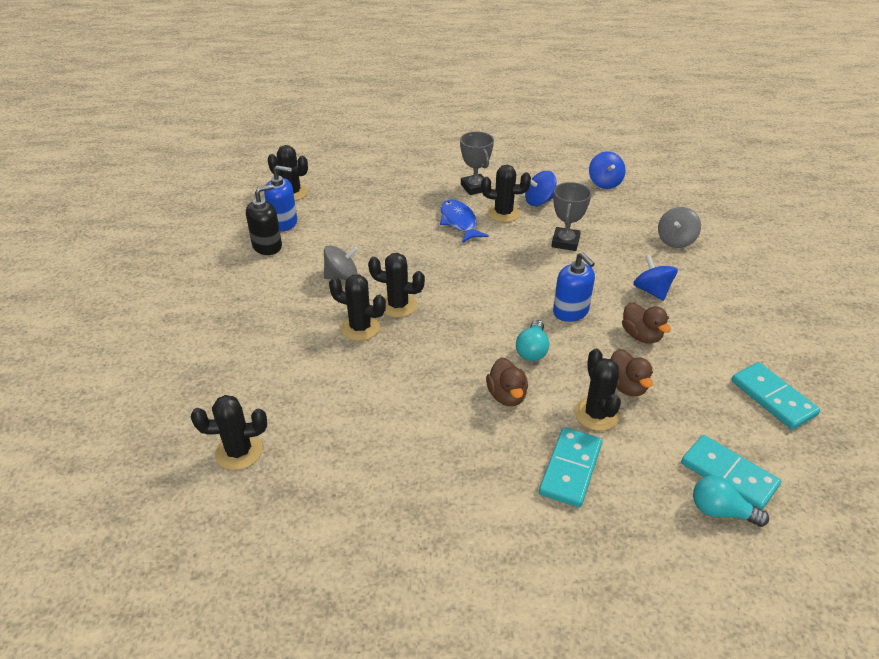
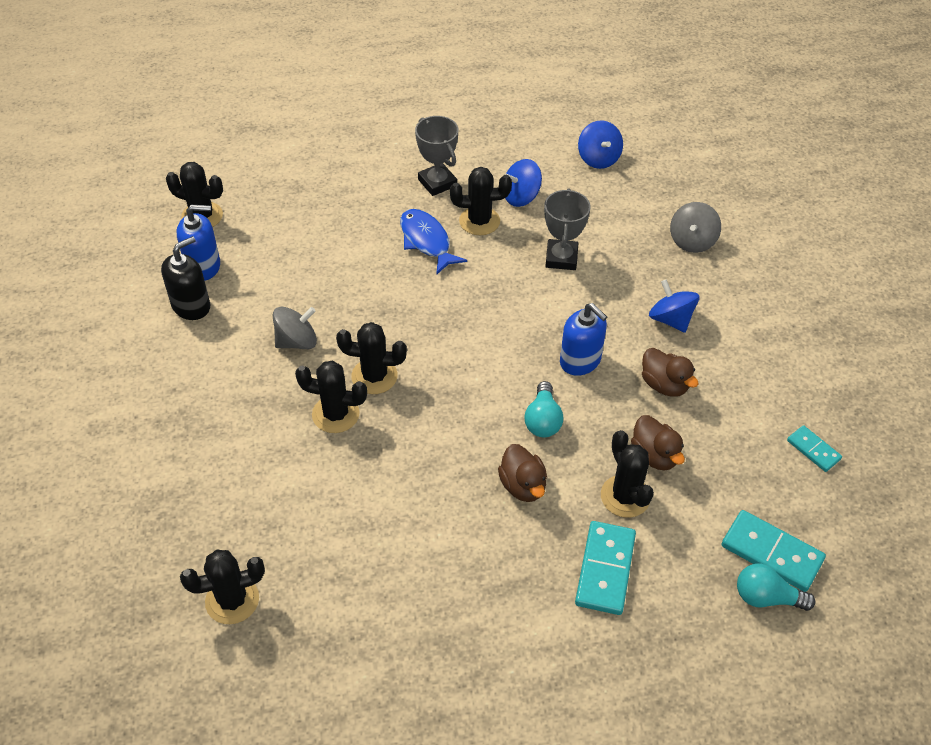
camera: 10 degrees left, 10 degrees up
turquoise domino [732,362,820,430] -> turquoise domino [787,425,842,472], size x0.58

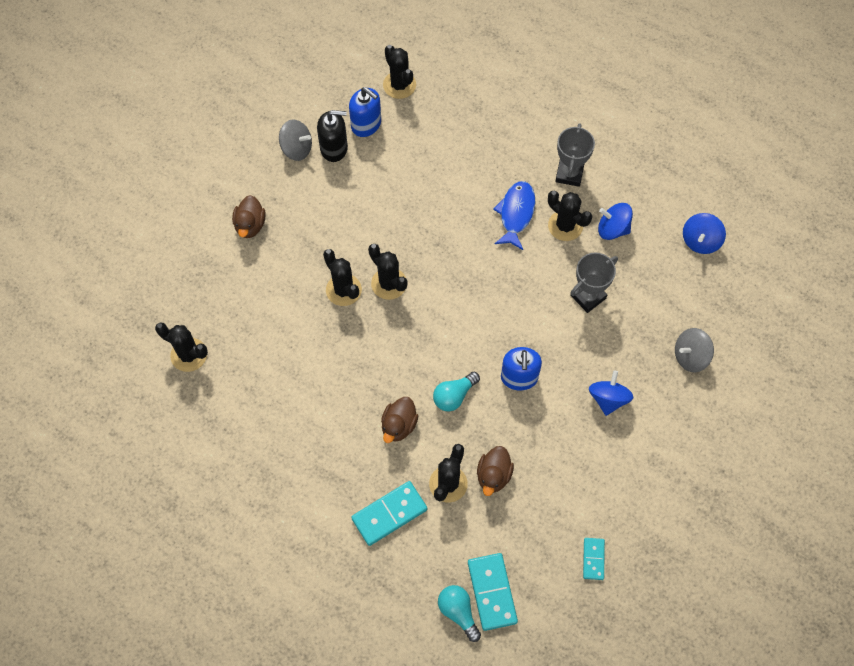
camera: 45 degrees right, 15 degrees up
grey spinning top [273,307,317,349] -> grey spinning top moved to [279,120,312,161]
brown duck [642,348,698,397] -> brown duck moved to [232,195,266,238]

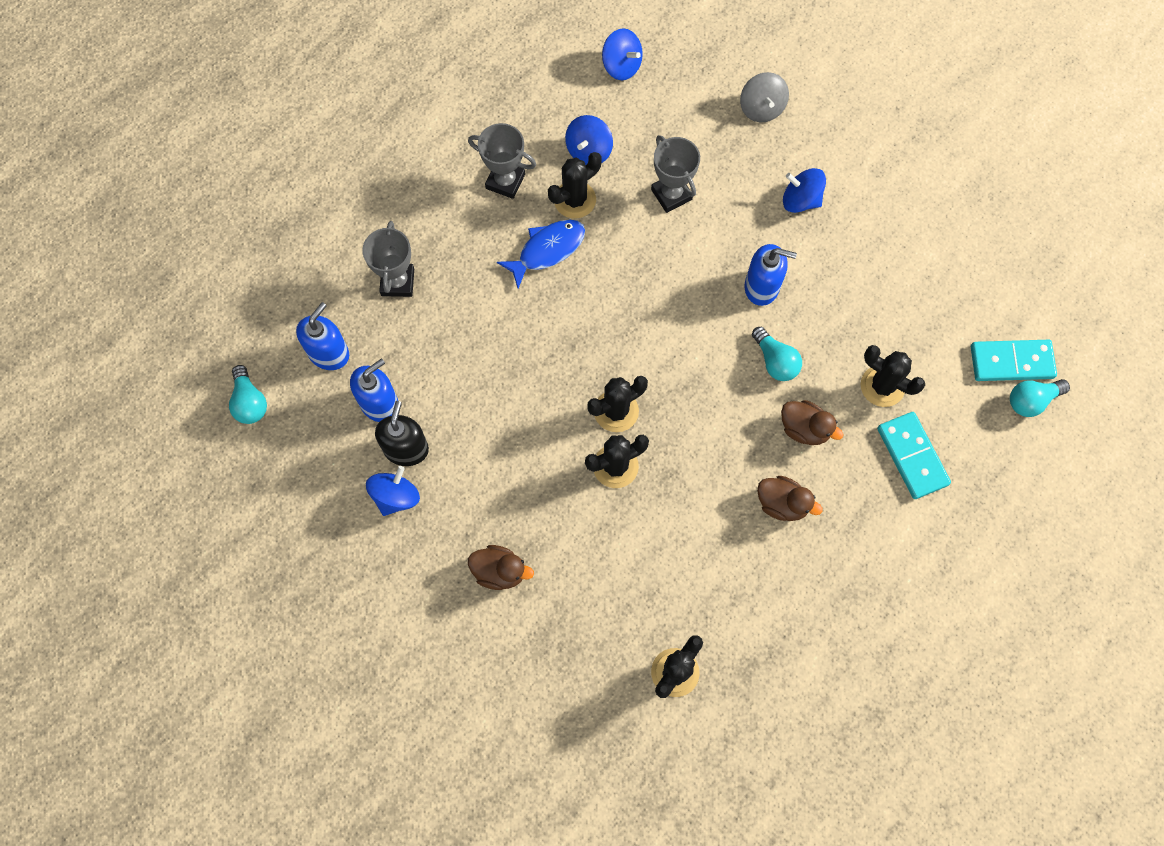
camera: 80 degrees left, 5 degrees up
grey spinning top [279,120,312,161] -> blue spinning top [366,466,420,516]
black cactus [383,45,416,99] -> blue soap dispenser [296,302,349,370]
brown duck [477,446,514,496] -> brown duck moved to [757,476,823,521]
blue fish [493,181,536,250] -> blue fish turned 120 degrees clockwise [497,220,585,288]
turquoise domino [583,538,605,580] -> none
none -> turquoise light bulb [229,365,267,424]
none -> grey trophy [362,221,414,297]

